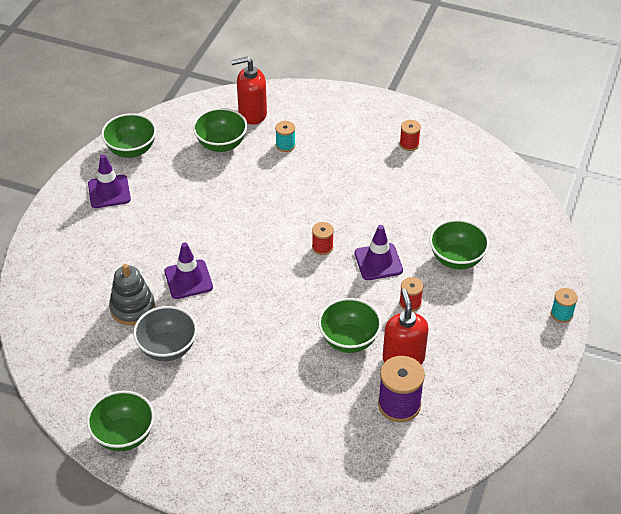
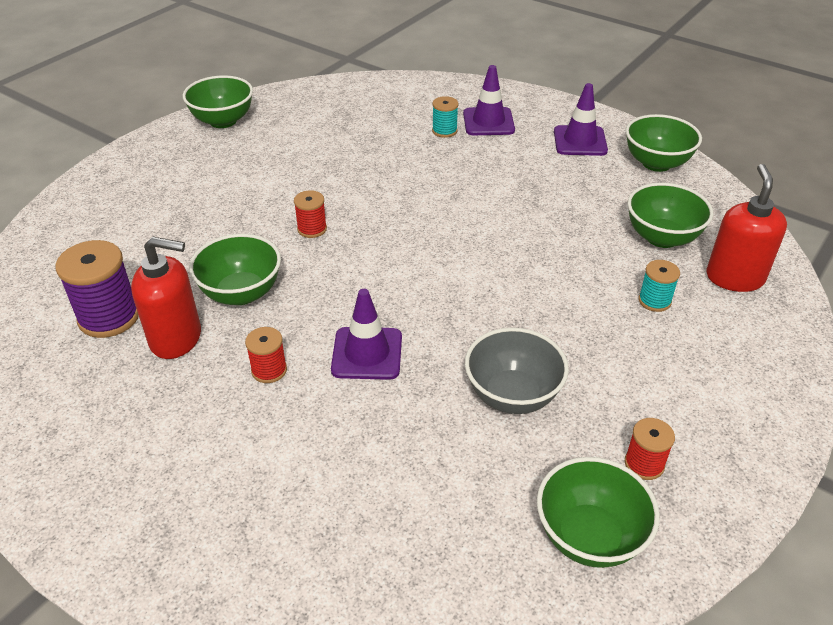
camera: 105 degrees right, 5 degrees down
grey stacking toy [109,264,155,326] -> none
grey bowl [133,306,197,361] -> grey bowl moved to [465,328,569,414]
purple traffic cone [164,242,213,299] -> purple traffic cone moved to [463,65,515,135]
red spool [312,222,334,255] -> red spool moved to [294,190,327,238]
green bowl [429,219,489,270] -> green bowl moved to [537,457,660,568]
turquoise spool [551,288,578,323] -> turquoise spool moved to [432,96,459,138]

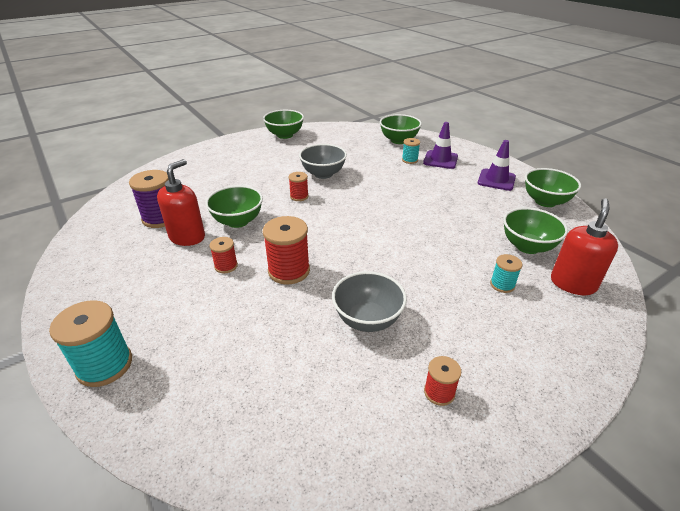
camera: 20 degrees right, 5 degrees down
red soap dispenser [131,237,201,359] -> red soap dispenser turned 90 degrees counterclockwise [157,159,205,246]
purple traffic cone [331,289,402,380] -> red spool [263,216,310,285]
green bowl [537,457,660,568] -> green bowl moved to [380,114,422,144]
none -> turquoise spool [49,300,132,387]
none -> grey bowl [299,144,347,179]

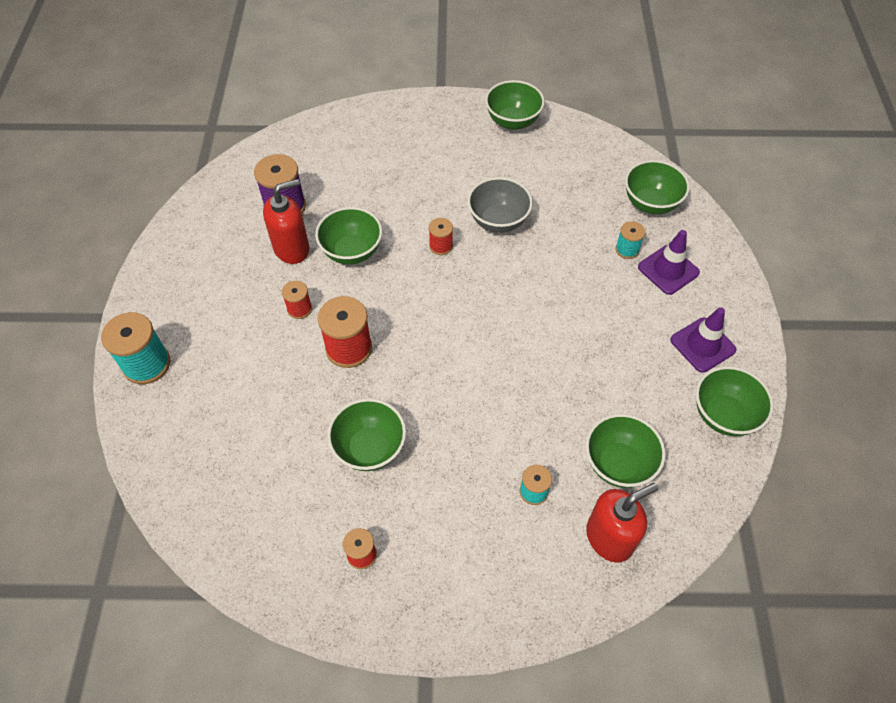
camera: 35 degrees right, 20 degrees up
grey bowl [332,271,407,332] -> green bowl [327,398,406,471]

